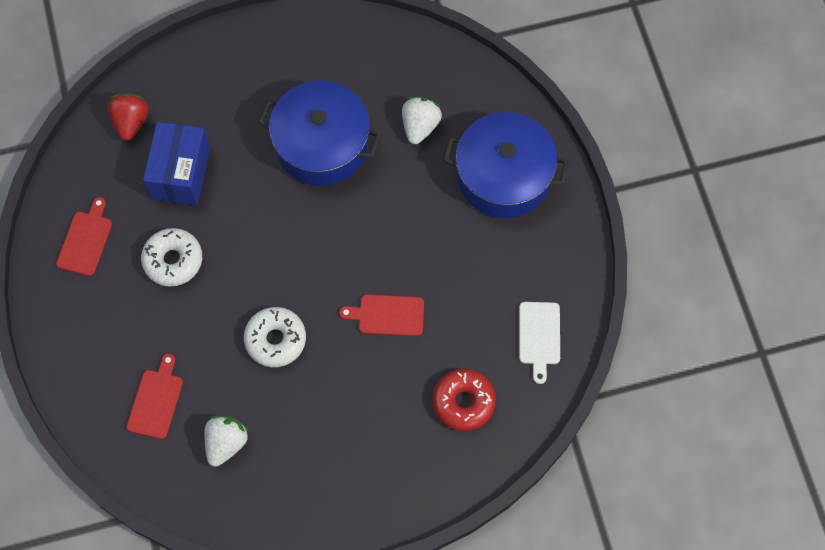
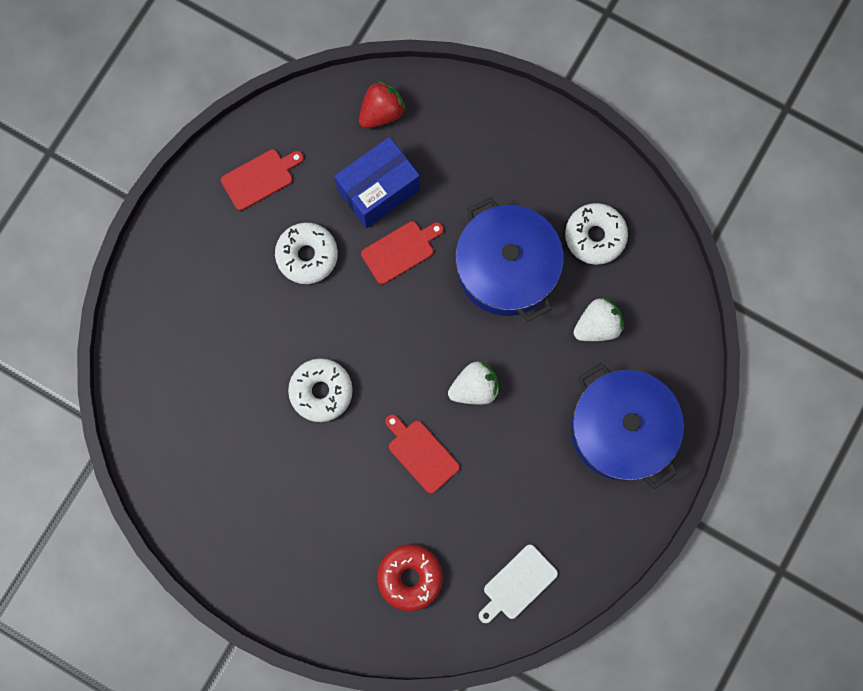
camera: 45 degrees right, 10 degrees up
red cutting board [126,354,183,439] -> red cutting board moved to [361,221,444,284]
white strawberry [204,416,249,467] -> white strawberry moved to [448,361,499,405]
none -> white donut [565,203,628,265]

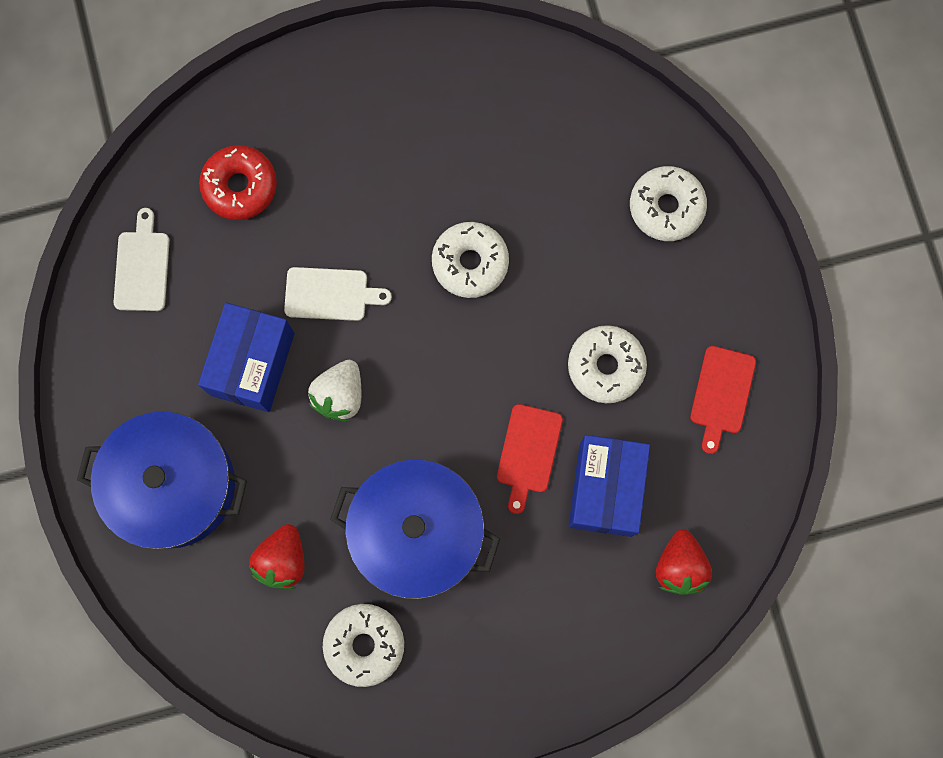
camera: 135 degrees right, 0 degrees up
red cutting board [385,414,460,494] -> white cutting board [284,267,392,321]
white strawberry [573,298,624,341] -> red strawberry [249,524,305,589]
none -> blue box [198,303,295,412]
none -> white donut [630,166,707,241]

